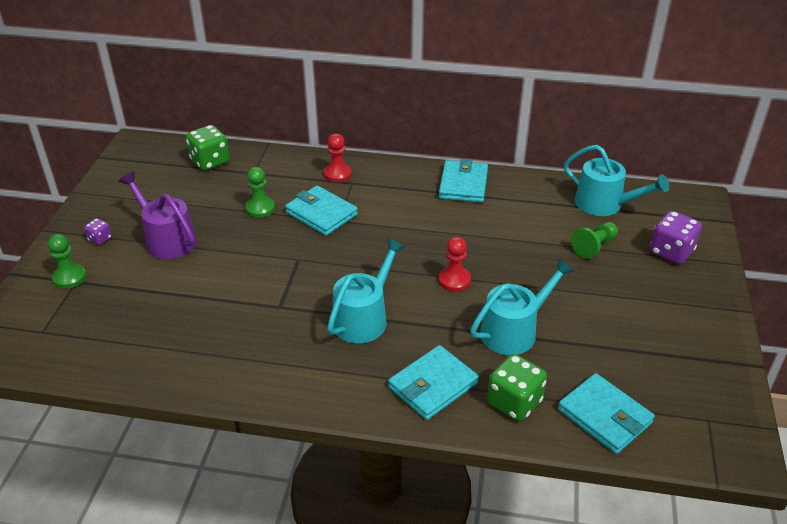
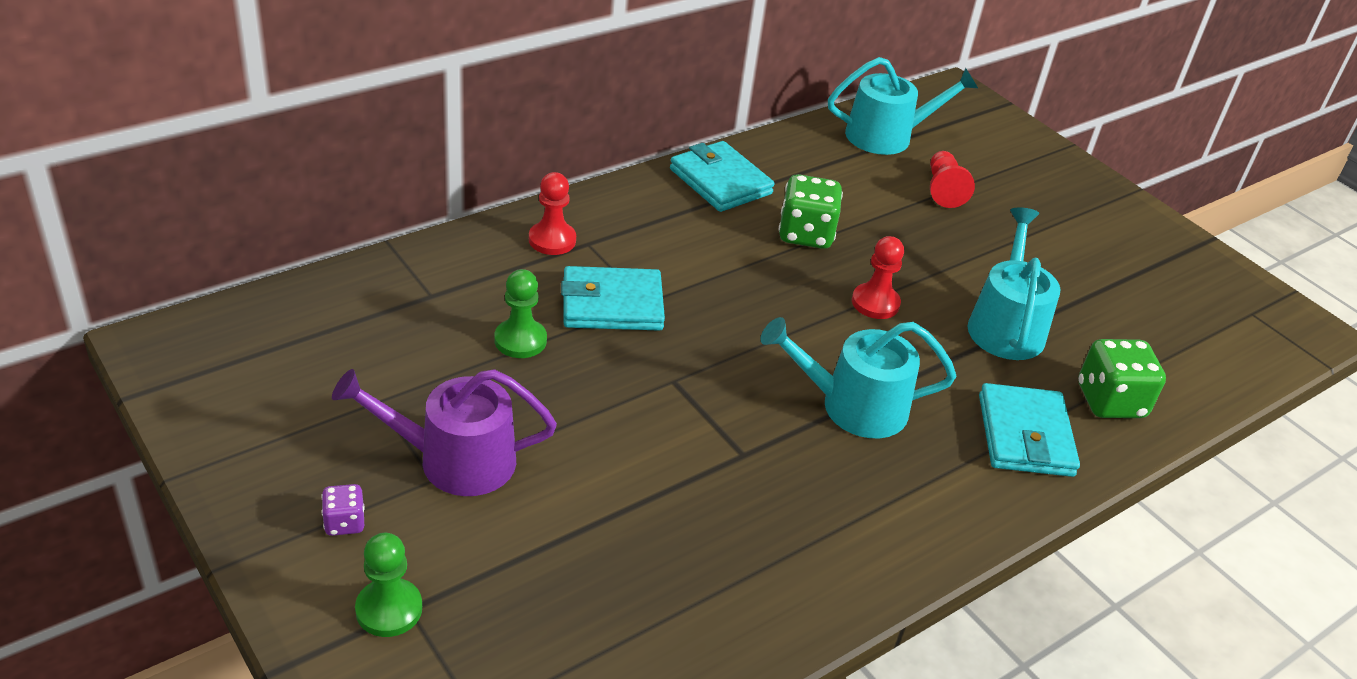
camera: 50 degrees left, 0 degrees up
green dice [186,125,230,171] -> green dice moved to [779,174,843,249]
turquoise watering can [327,238,405,343] -> turquoise watering can turned 75 degrees counterclockwise [760,317,957,438]
turquoise wallet [558,373,655,454] -> none
green pawn [571,222,618,259] -> red pawn [930,151,975,208]
purple dice [650,211,702,264] -> none

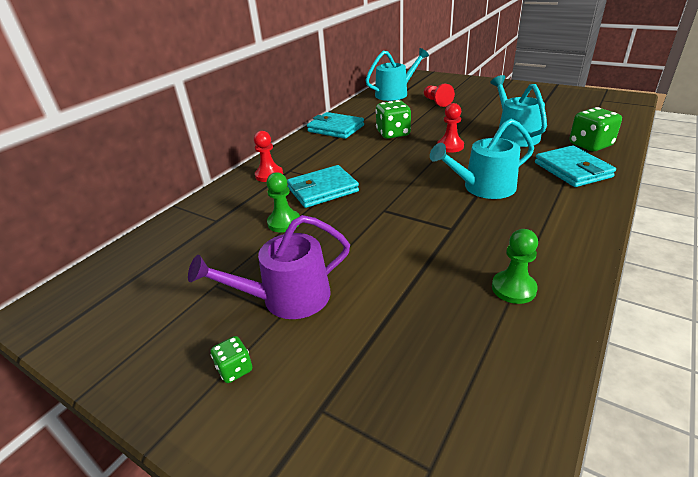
camera: 15 degrees left, 5 degrees down
purple dice [321,484,365,536] -> green dice [211,336,252,383]
green pawn [355,533,422,637] -> green pawn moved to [492,229,538,304]

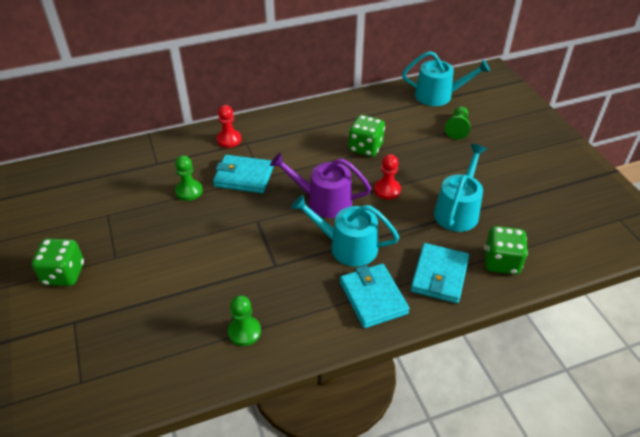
camera: 35 degrees right, 10 degrees up
purple watering can [188,215,350,319] -> purple watering can moved to [270,153,371,218]
green dice [211,336,252,383] -> green dice [31,238,84,286], size x1.91
turquoise wallet [307,112,364,139] -> turquoise wallet moved to [340,264,410,328]
red pawn [424,84,455,107] -> green pawn [445,106,470,140]

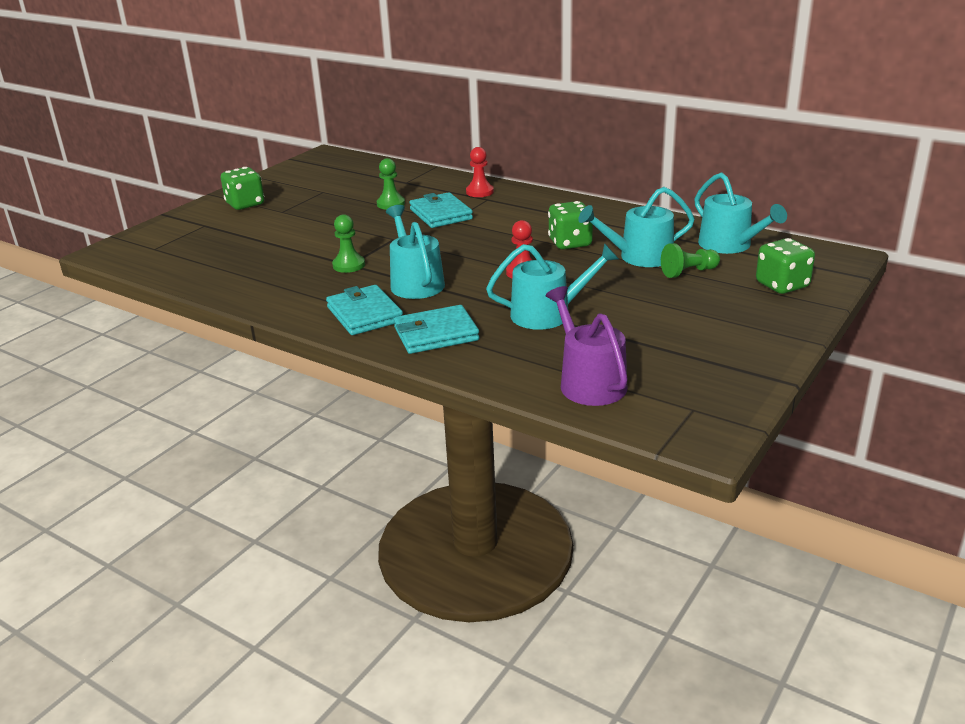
camera: 55 degrees right, 15 degrees down
green pawn [228,295,261,346] -> green pawn moved to [332,214,365,273]
purple watering can [270,153,371,218] -> purple watering can moved to [545,286,628,406]
turquoise wallet [340,264,410,328] -> turquoise wallet turned 60 degrees counterclockwise [326,285,403,335]
green dice [484,226,528,275] -> green dice moved to [756,238,815,294]
none -> turquoise watering can [578,187,695,267]

